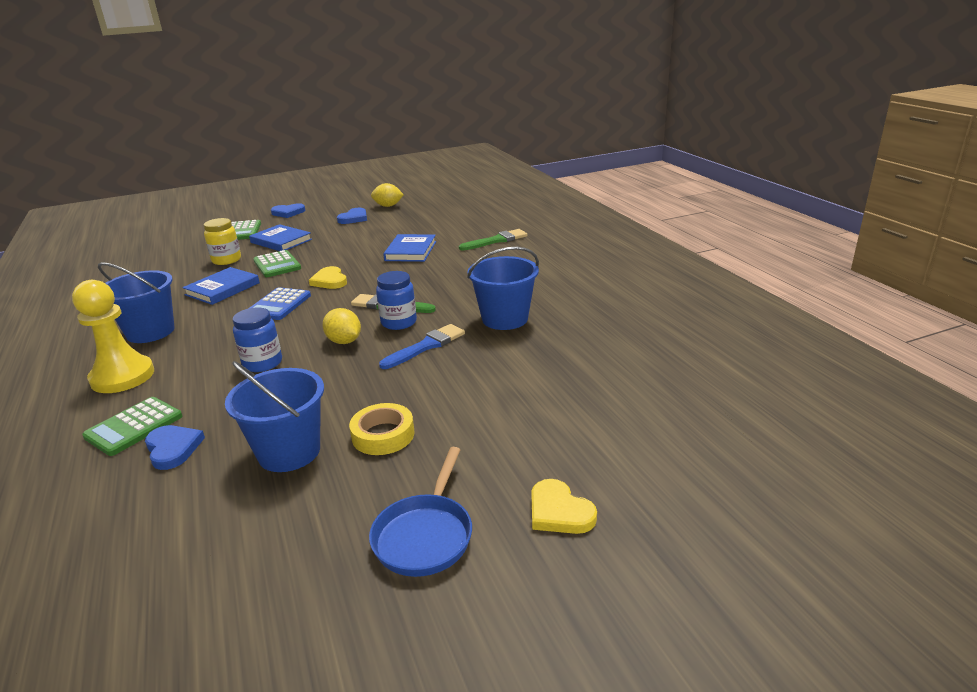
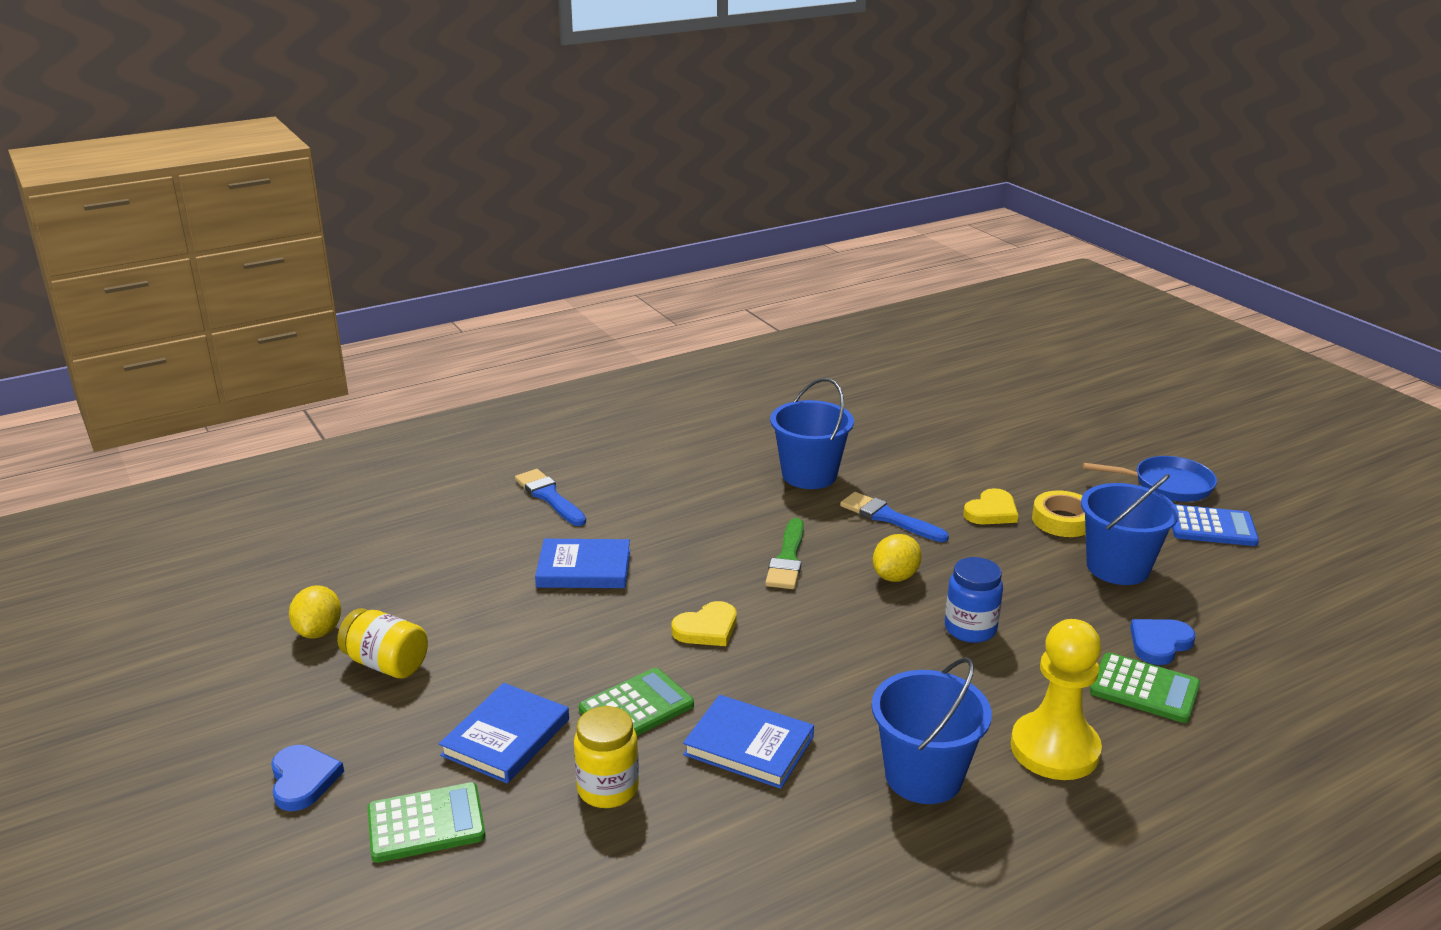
camera: 100 degrees left, 0 degrees up
blue calculator [248,287,311,320] -> blue calculator moved to [1172,505,1259,546]
blue heart [337,208,367,224] -> yellow jar [337,608,428,679]
blue jar [376,271,417,330] -> none
green brush [459,229,528,251] -> blue brush [515,469,586,526]
yellow heart [531,479,597,534] -> yellow heart moved to [964,488,1018,524]

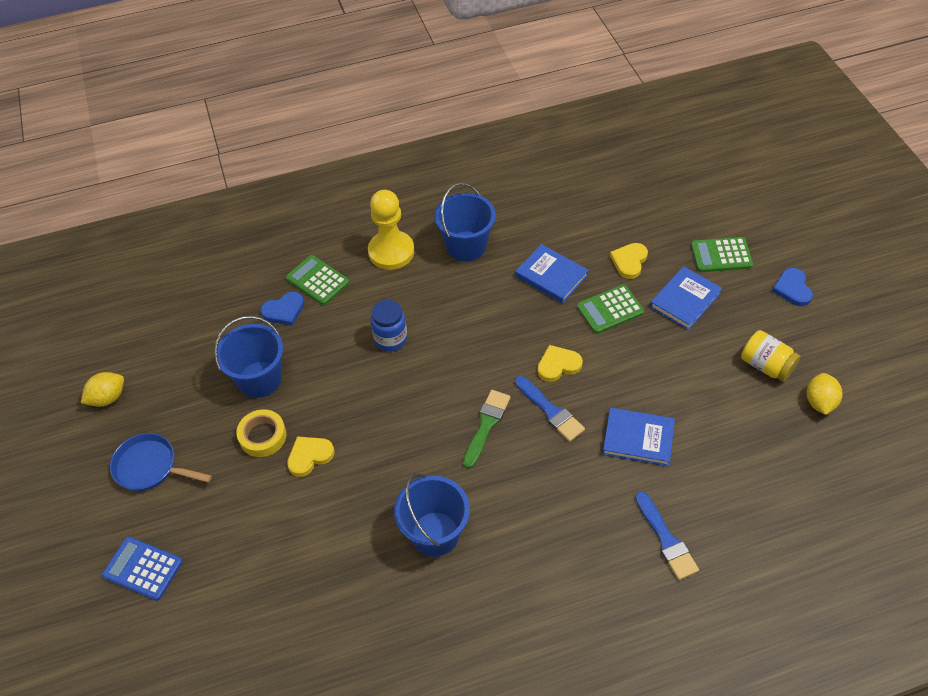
camera: 165 degrees left, 25 degrees up
yellow jar [574,706,639,808] -> yellow heart [610,243,648,279]
blue brush [840,492,949,542] -> blue brush moved to [515,376,585,442]
yellow lemon [873,534,922,582] -> yellow lemon moved to [81,372,124,407]
blue calculator [1172,505,1259,546] -> blue calculator moved to [102,537,183,601]

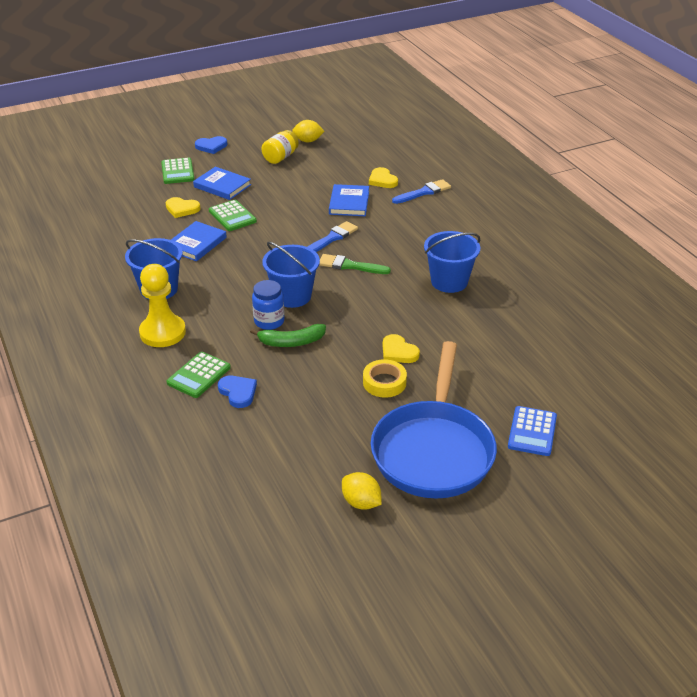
camera: 100 degrees left, 15 degrees down
blue pan [110,433,212,491] -> blue pan [371,341,497,498], size x1.98
blue bucket [214,316,283,398] -> blue bucket moved to [262,242,320,308]
yellow heart [537,345,583,382] -> yellow heart moved to [369,167,398,188]
none -> green banana [250,324,326,347]

